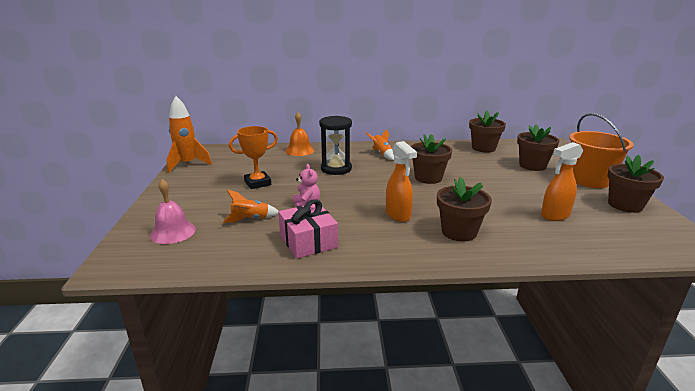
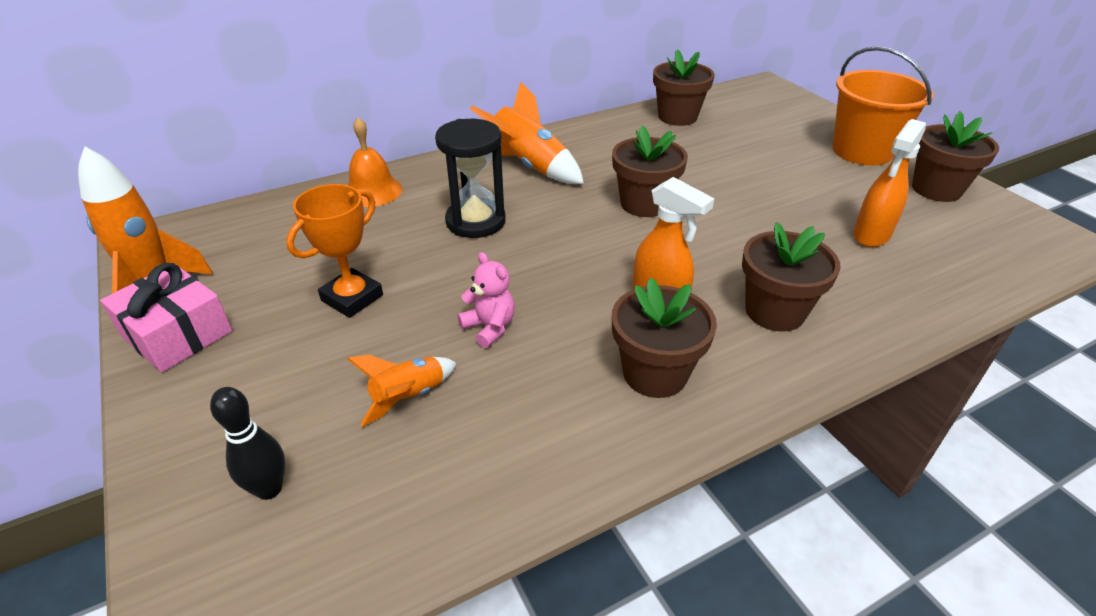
camera: 25 degrees left, 15 degrees up
pink bell [150,179,196,244] -> black bowling pin [210,387,285,500]
pink gift [278,199,338,259] -> pink gift moved to [100,263,232,372]
orange rocket [366,129,394,160] -> orange rocket [470,82,584,184], size x1.67
brown flower pot [517,125,559,171] -> brown flower pot moved to [612,278,717,398]

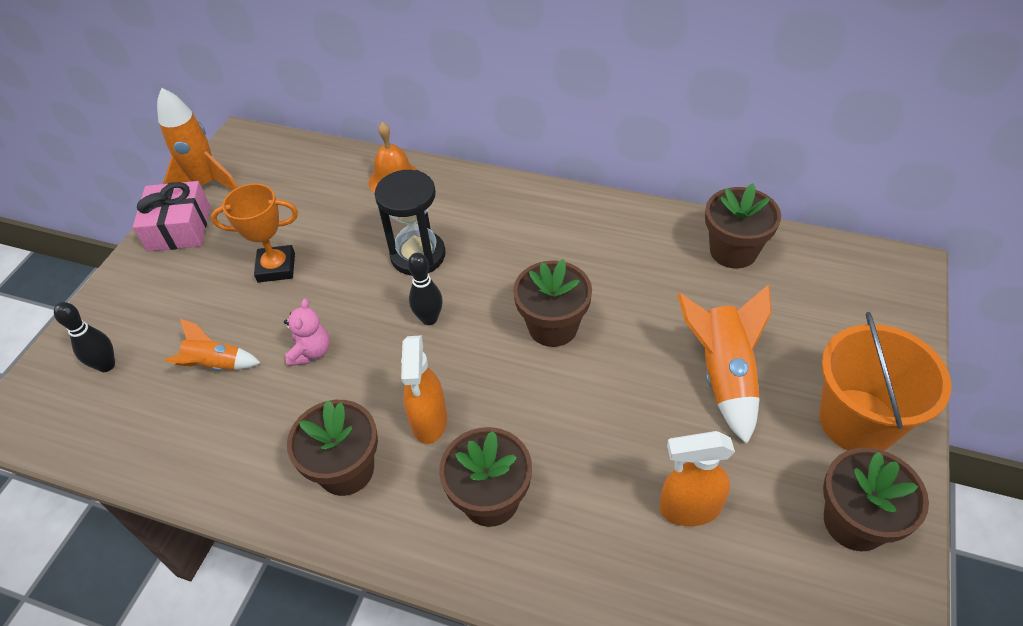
camera: 50 degrees right, 10 degrees up
orange rocket [470,82,584,184] -> orange rocket moved to [678,285,771,444]
none -> black bowling pin [408,253,443,325]

